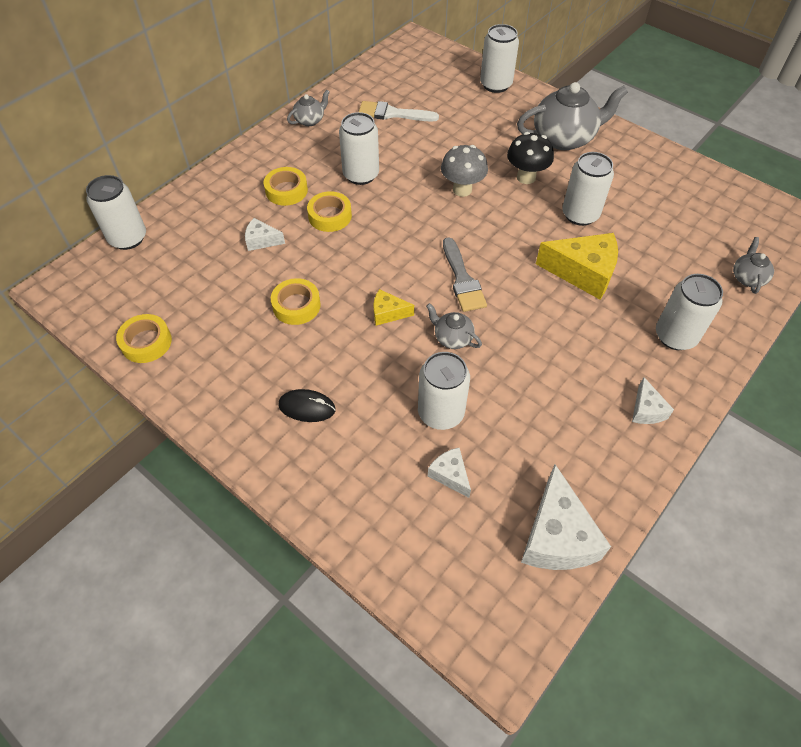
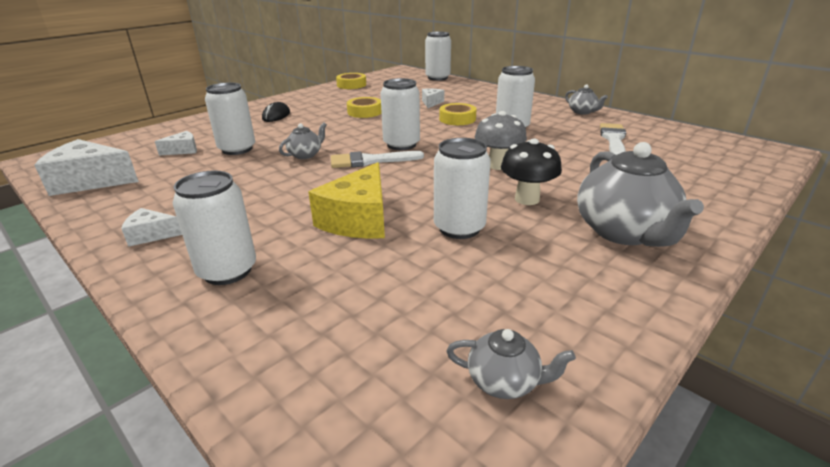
camera: 95 degrees right, 25 degrees down
yellow tape [264,167,308,206] -> none
yellow cheese [373,289,414,326] -> none
grey brush [443,237,487,312] -> white brush [331,151,424,168]
white can [480,24,519,93] -> white can moved to [380,78,420,150]
grey teapot [733,237,774,294] -> grey teapot moved to [446,329,576,399]

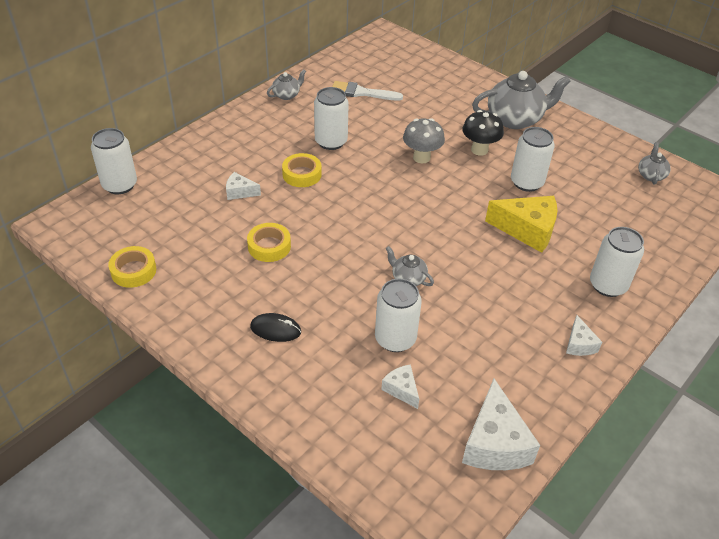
camera: 95 degrees left, 15 degrees up
white brush [331,151,424,168] -> none
white can [380,78,420,150] -> none

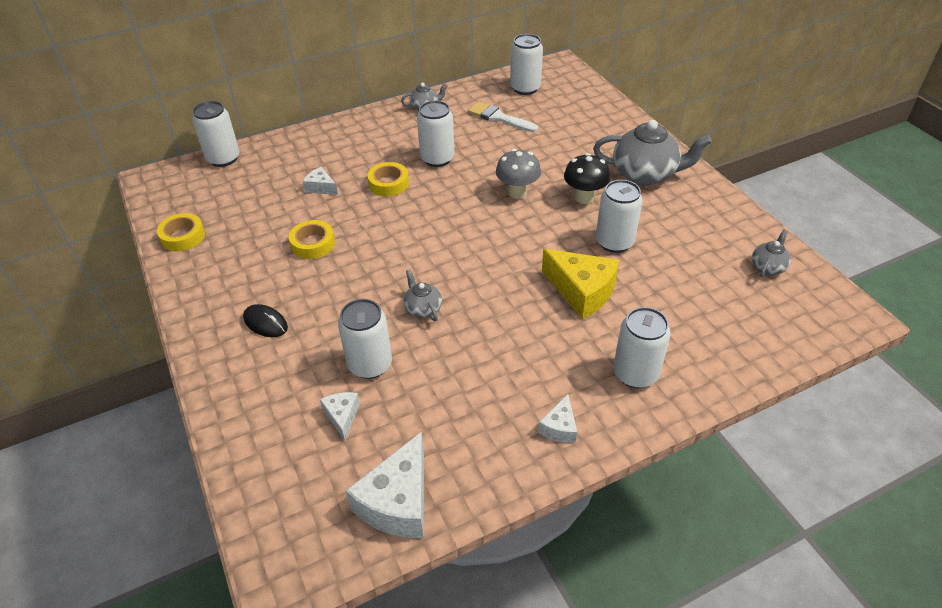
camera: 25 degrees right, 0 degrees up
none -> white can [510,34,543,95]

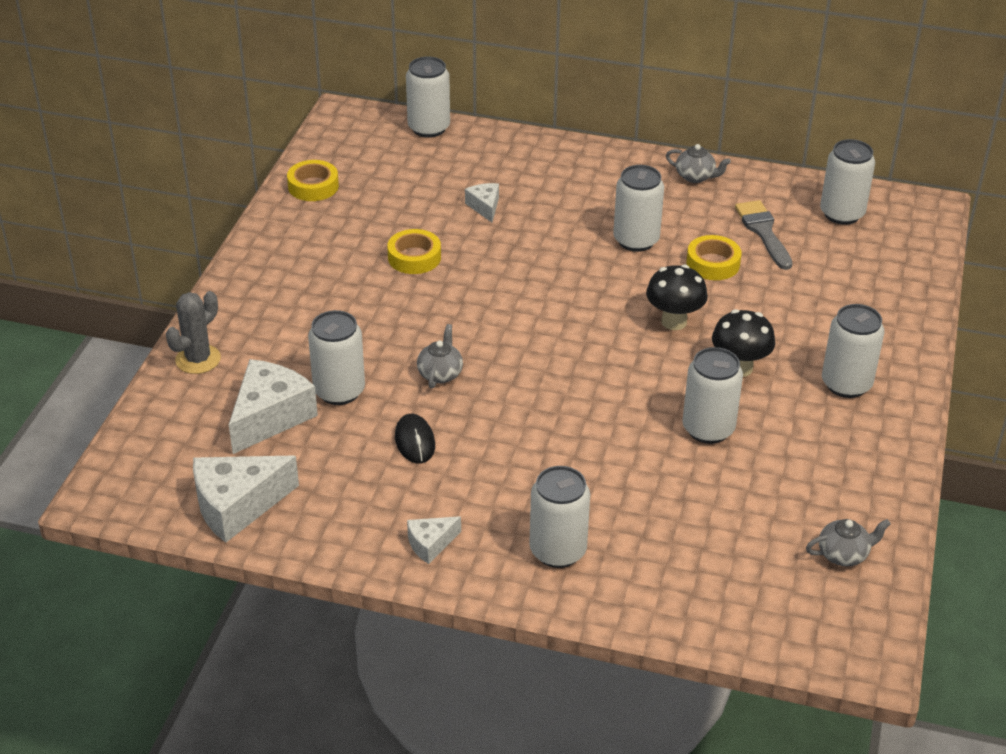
camera: 40 degrees right, 5 degrees down
black mouse [243,304,288,337] -> black mouse moved to [395,414,435,464]
white cheese [320,392,360,440] -> white cheese [229,359,318,454], size x1.93
yellow tape [368,162,409,197] -> yellow tape moved to [687,235,741,280]
white brush [468,102,538,132] -> grey brush [735,200,793,270]
grey mushroom [496,149,541,199] -> black mushroom [646,264,708,330]
yellow cheese [542,249,619,319] -> none
grey teapot [593,120,712,185] -> white can [822,304,884,398]
none -> grey cactus [166,291,221,374]

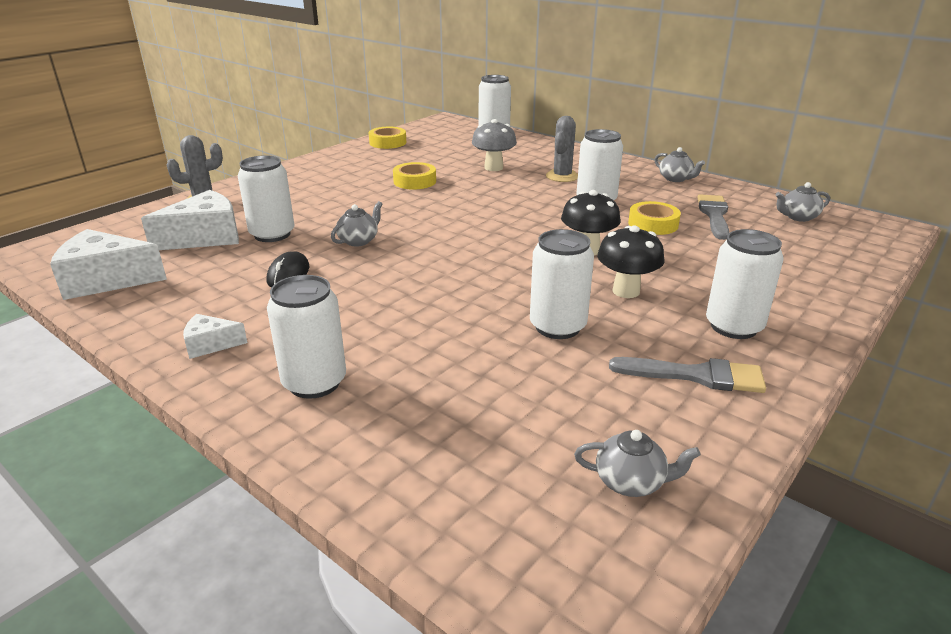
camera: 25 degrees right, 10 degrees down
white cheese [465,183,499,222] -> grey mushroom [472,119,517,171]
white can [820,139,875,225] -> grey teapot [775,182,830,222]
none -> grey cactus [546,116,578,182]
none -> grey brush [609,357,766,393]

